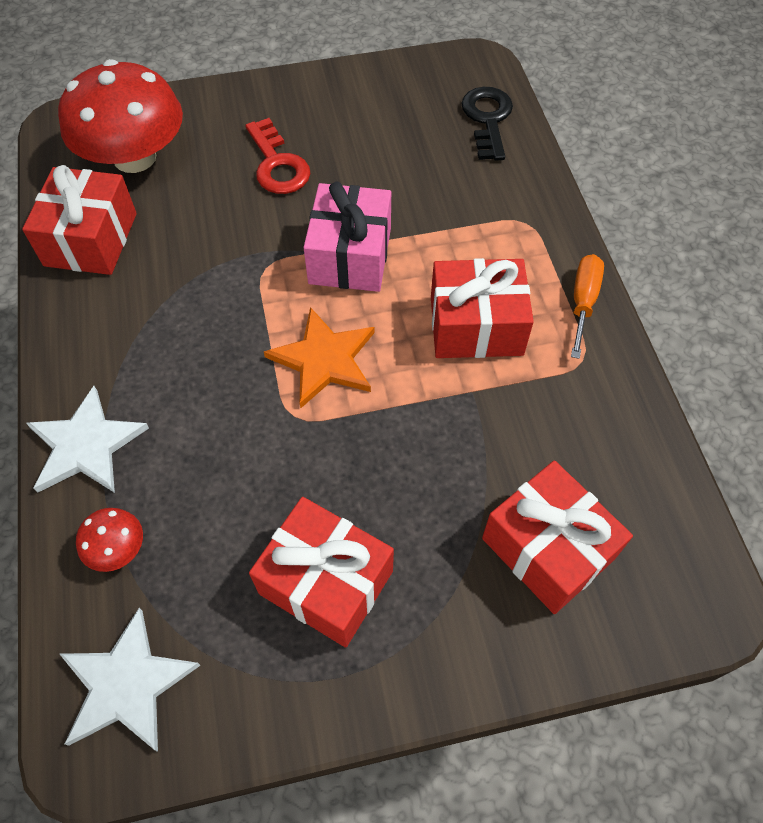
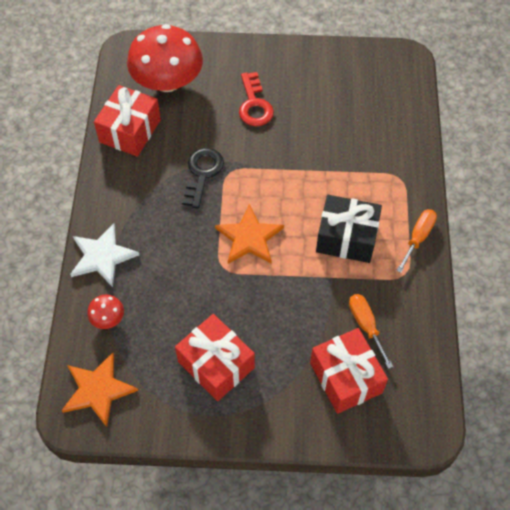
camera: 15 degrees right, 0 degrees up
white star [60,608,201,752] -> orange star [61,353,138,427]
pink gift [303,182,391,292] -> none
red gift [431,258,534,358] -> black gift [316,195,382,263]
black key [461,87,513,161] -> black key moved to [182,148,224,208]
none -> orange screwdriver [349,294,393,369]

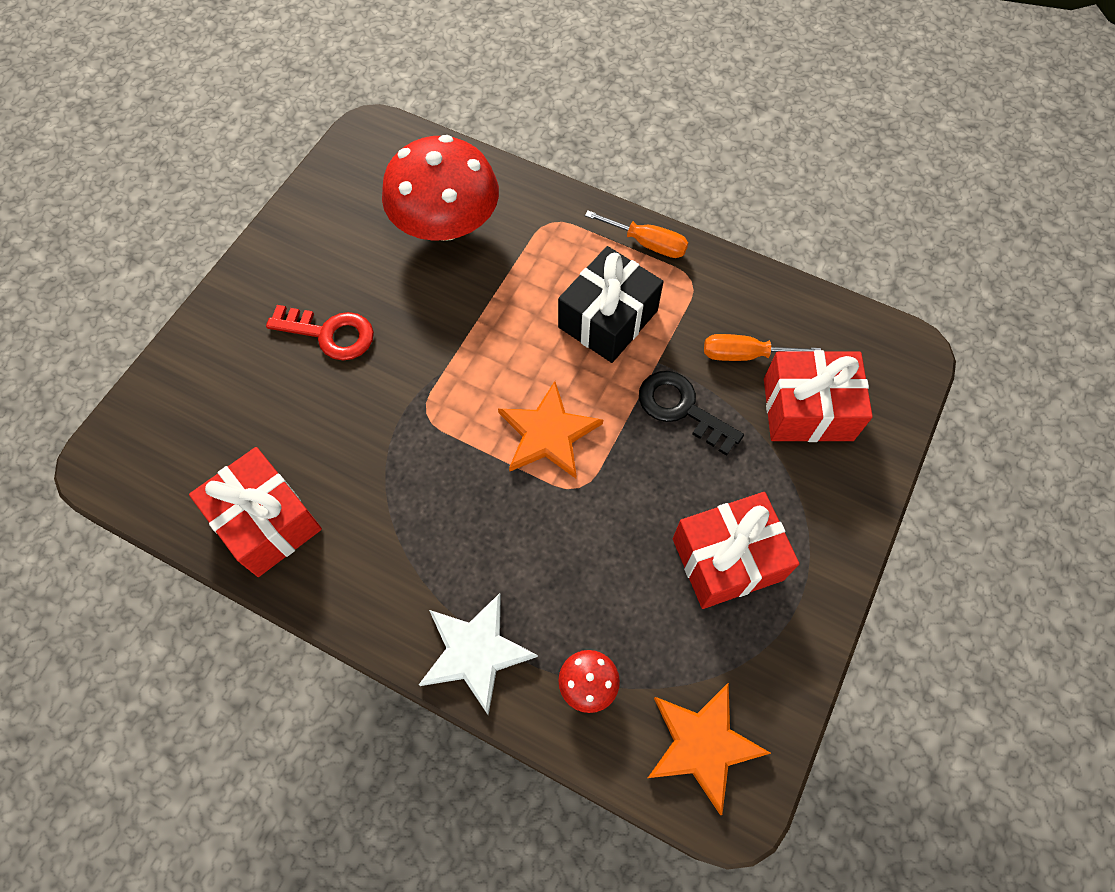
camera: 65 degrees left, 5 degrees up
red mushroom [127,24,203,92] -> red mushroom moved to [382,135,499,241]
black key [182,148,224,208] -> black key moved to [639,371,744,456]
orange screwdriver [396,209,437,273] -> orange screwdriver turned 150 degrees clockwise [585,211,688,258]

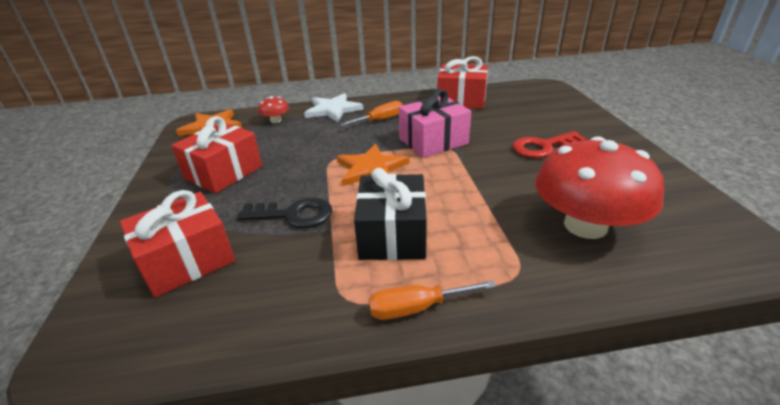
camera: 145 degrees right, 30 degrees down
orange screwdriver [704,334,821,361] -> orange screwdriver moved to [340,101,403,126]
none -> pink gift [399,89,471,158]

